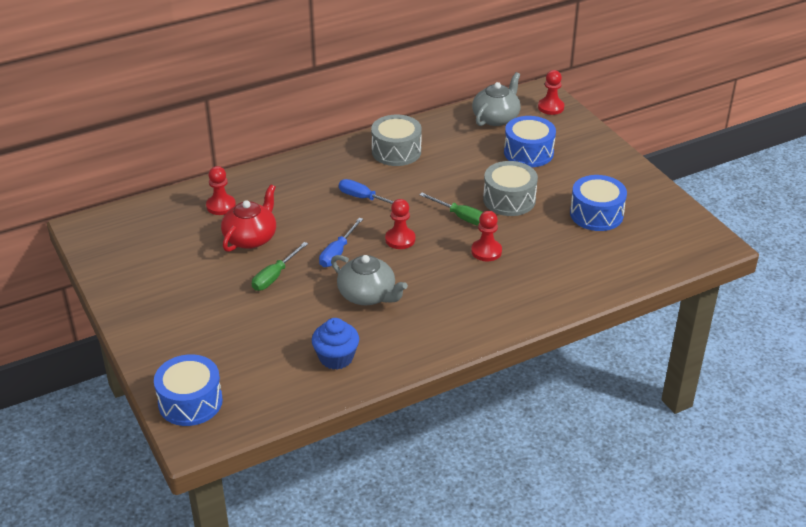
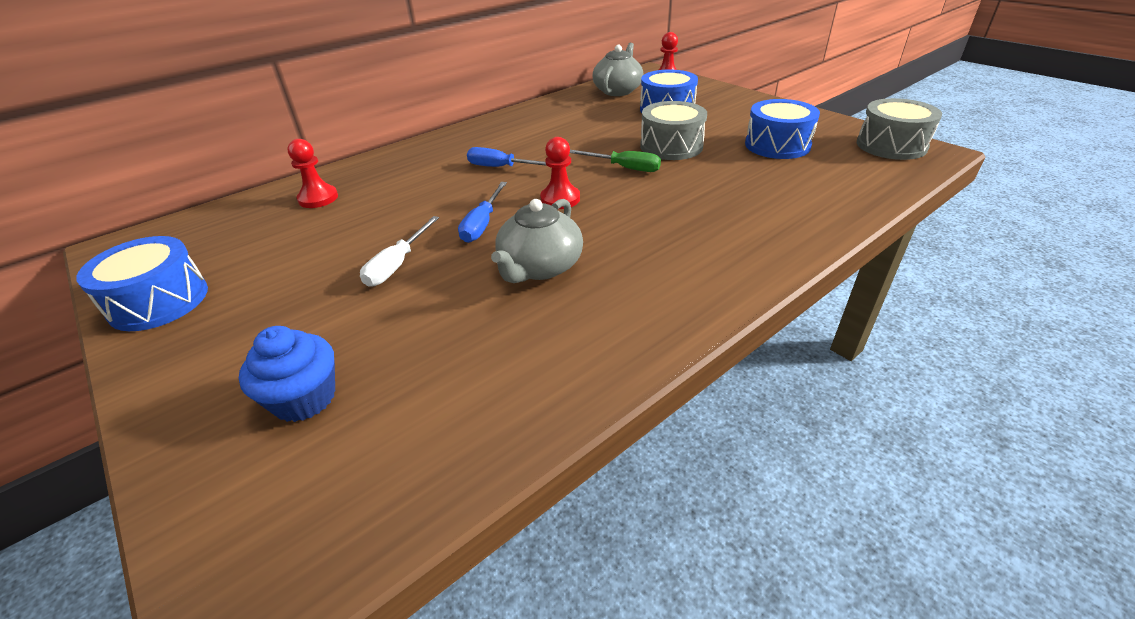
camera: 10 degrees left, 0 degrees up
blue drum [154,354,223,426] -> blue drum moved to [76,236,208,331]
red teapot [221,184,276,252] -> none
green screwdriver [252,242,308,291] -> white screwdriver [360,216,439,287]
blue cupcake [312,318,359,370] -> blue cupcake moved to [239,326,335,422]
grey teapot [331,255,408,305] -> grey teapot turned 90 degrees clockwise [491,199,583,283]
grey drum [371,115,422,166] -> grey drum moved to [857,98,942,160]
red pawn [471,211,502,261] -> none

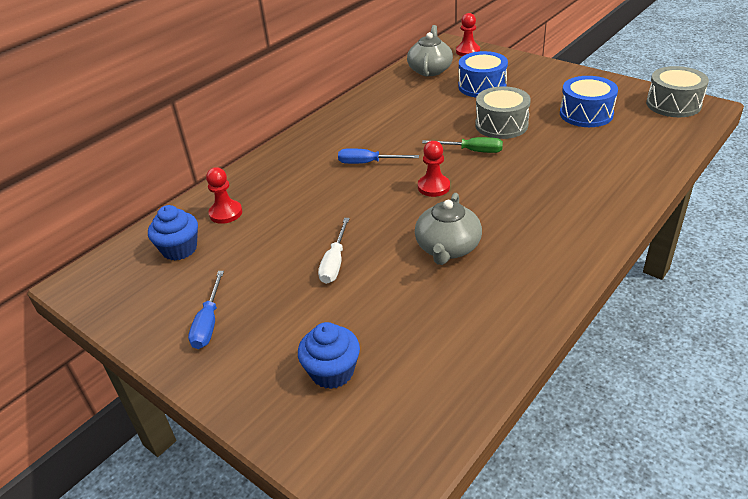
camera: 10 degrees left, 0 degrees up
blue drum [76,236,208,331] -> none
blue screwdriver [458,182,507,243] -> blue screwdriver moved to [188,271,224,349]
none -> blue cupcake [148,205,198,261]

